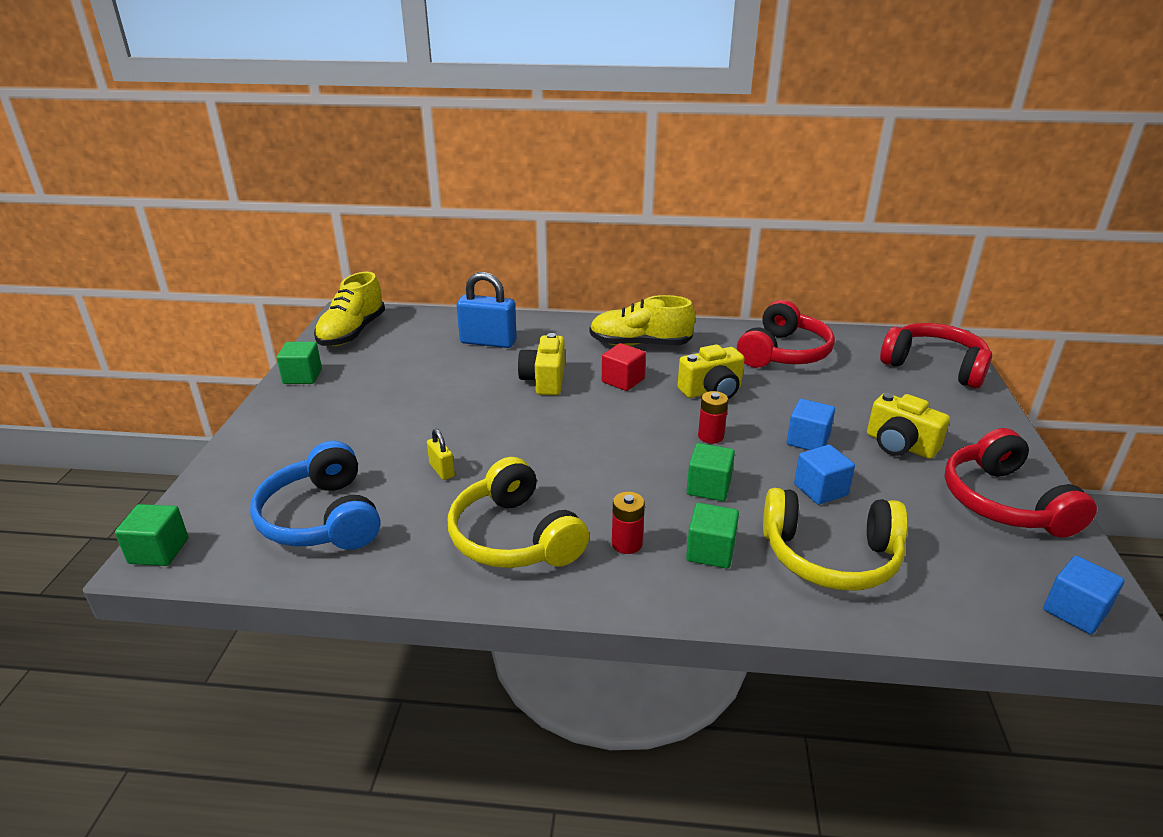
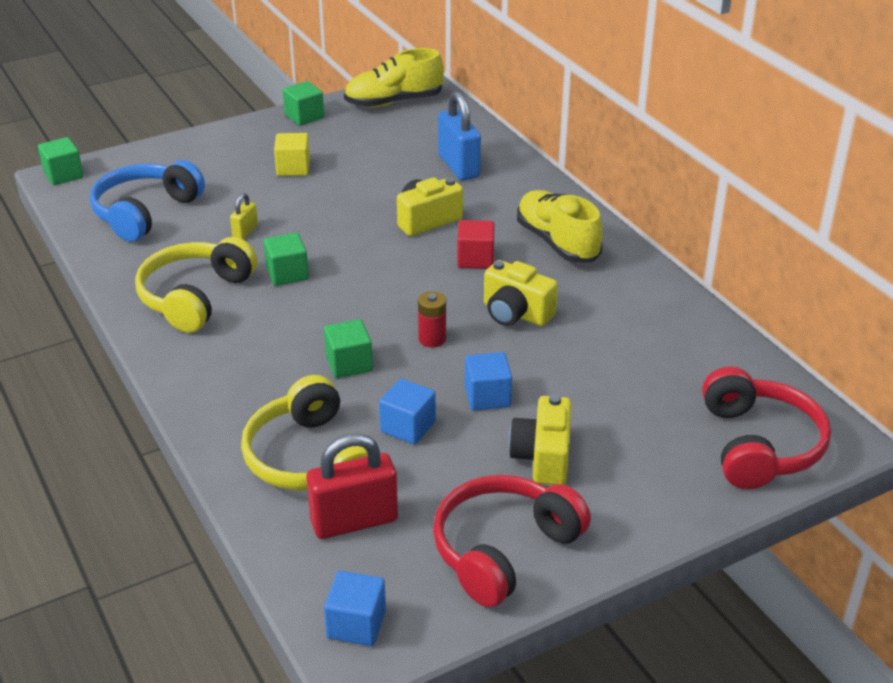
camera: 55 degrees right, 5 degrees up
red battery [612,492,645,554] -> none
green cube [686,503,739,569] -> green cube moved to [264,233,309,286]
red headphones [737,300,835,368] -> none
none -> yellow cube [274,133,310,176]
none -> red padlock [306,433,398,539]

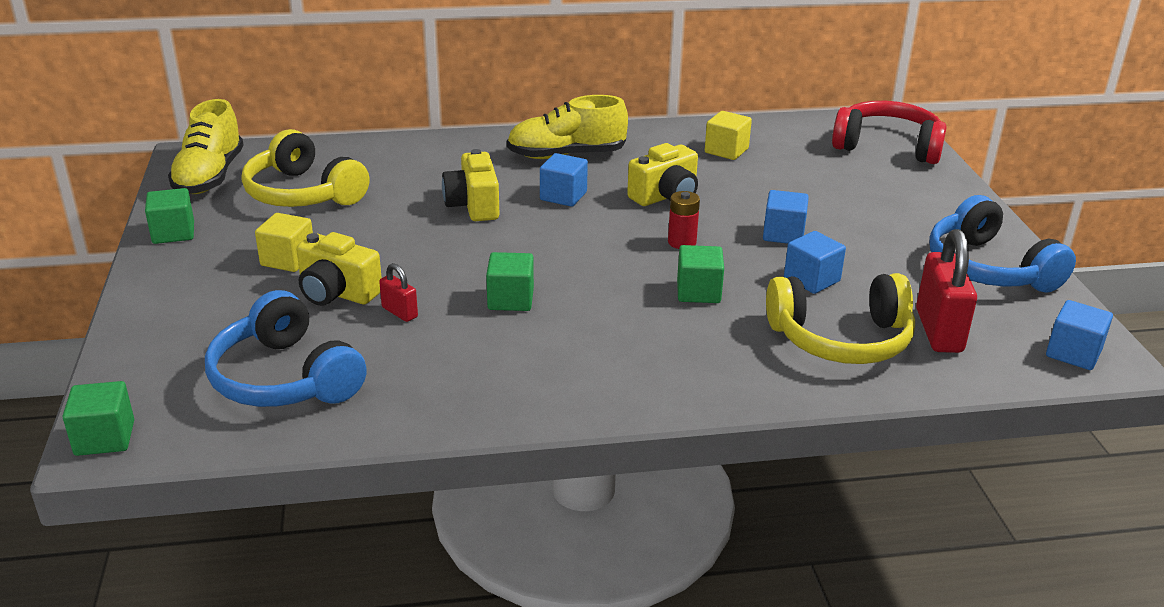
camera: 70 degrees left, 5 degrees down
yellow headphones [135,237,258,333] -> yellow headphones moved to [242,129,370,207]
yellow padlock [230,193,258,239] -> red padlock [379,263,418,322]
red headphones [433,475,591,607] -> blue headphones [929,195,1076,293]
blue padlock [438,91,481,180] -> none
red cube [457,220,495,269] -> blue cube [540,153,588,207]
yellow camera [509,394,572,485] -> yellow camera moved to [296,232,382,306]
none -> yellow cube [705,111,752,160]

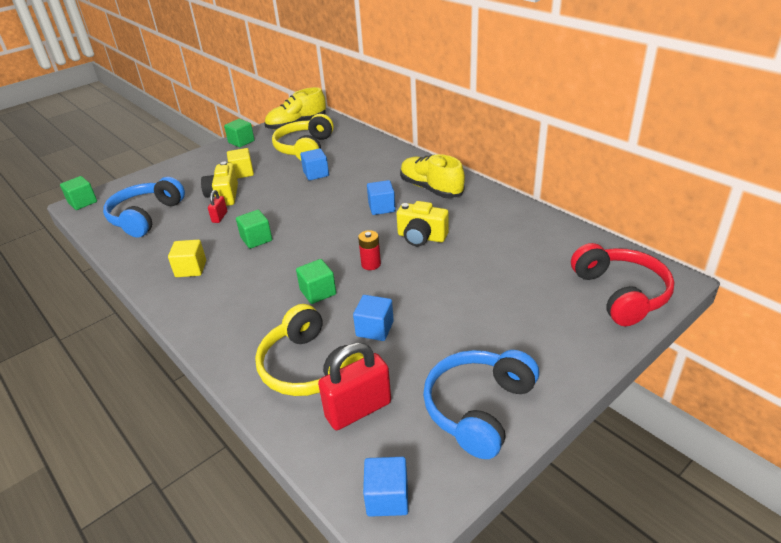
camera: 60 degrees right, 5 degrees up
yellow camera [442,149,499,221] -> none
yellow cube [705,111,752,160] -> yellow cube moved to [168,240,206,277]
blue cube [763,190,809,244] -> blue cube moved to [300,148,329,181]

